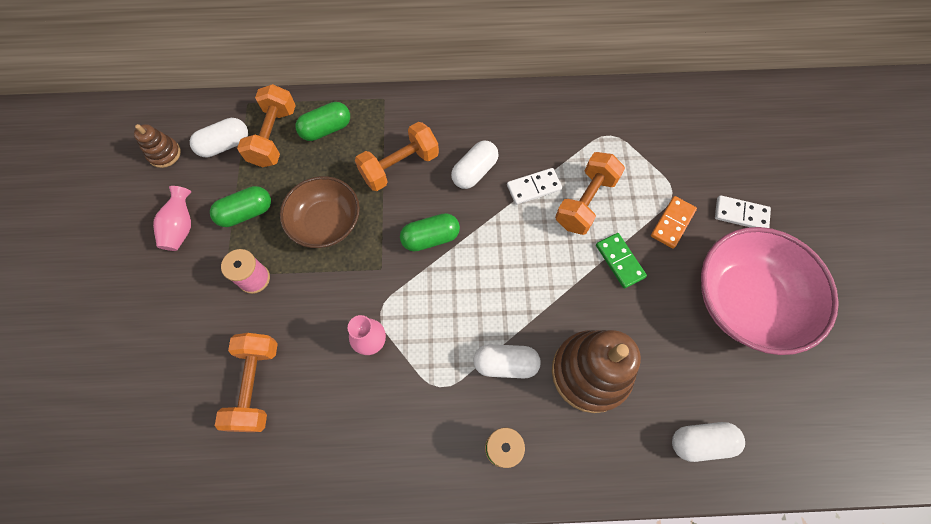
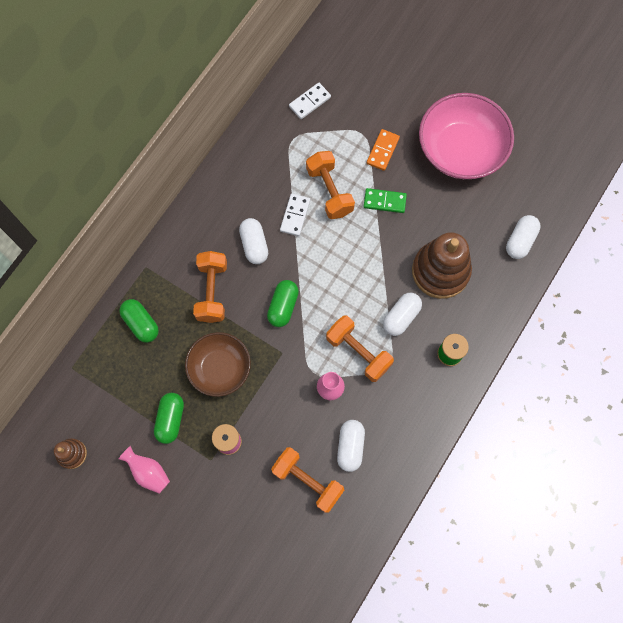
camera: 55 degrees left, 5 degrees up
white capsule [190,118,248,157] -> white capsule moved to [337,420,365,472]
orange dumbbell [237,84,296,167] -> orange dumbbell moved to [326,316,394,382]
green capsule [296,102,350,141] -> green capsule turned 45 degrees counterclockwise [119,299,159,343]
orange domino [651,196,697,249] -> orange domino turned 45 degrees clockwise [367,129,400,171]
white domino [715,195,771,228] -> white domino moved to [289,83,331,119]

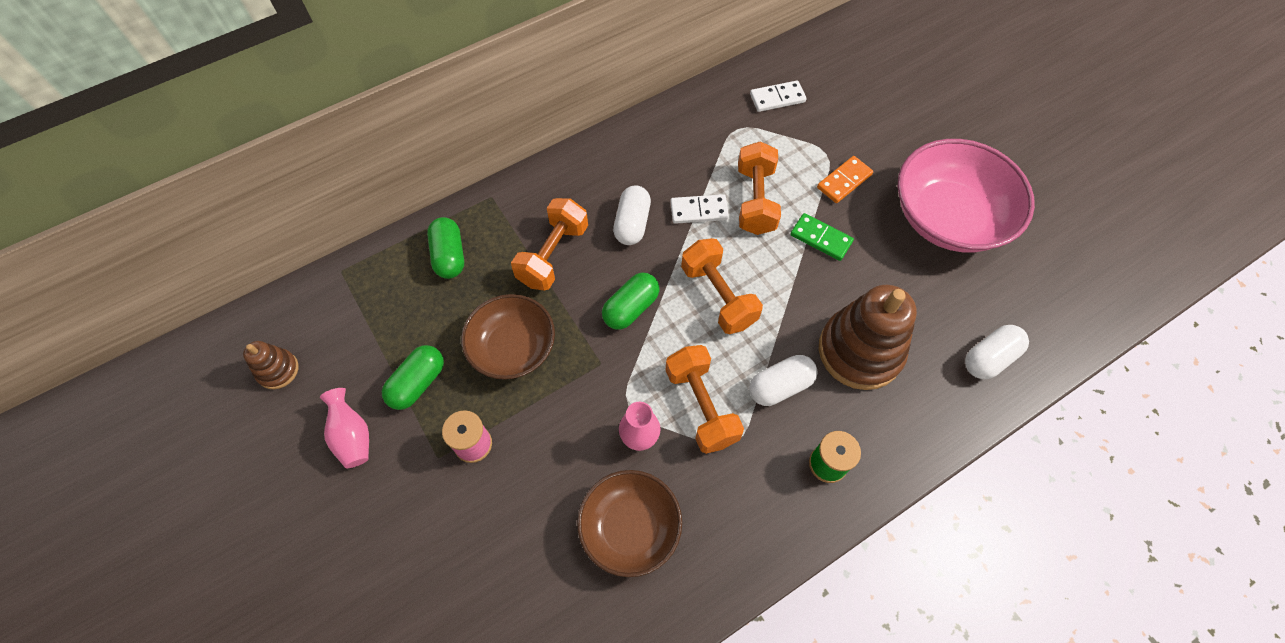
camera: 25 degrees right, 10 degrees down
orange dumbbell [271,447,344,513] -> orange dumbbell moved to [681,238,763,334]
white domino [280,194,310,236] -> white domino turned 45 degrees clockwise [670,194,729,224]
white capsule [337,420,365,472] -> brown bowl [577,470,682,577]

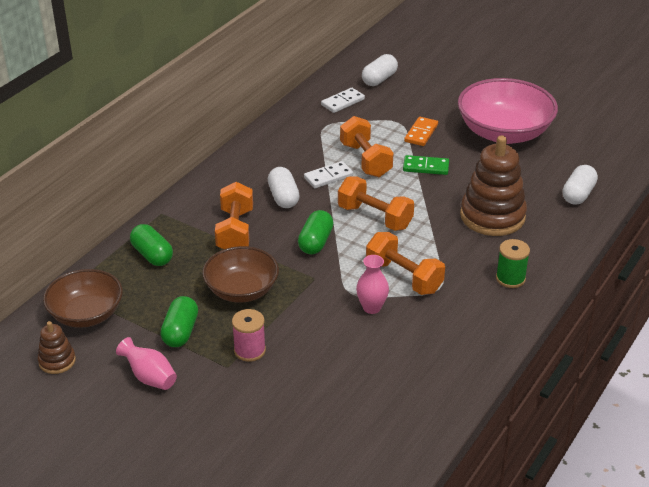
camera: 25 degrees left, 25 degrees down
brown bowl [577,470,682,577] -> brown bowl moved to [43,269,123,328]
white capsule [749,355,818,406] -> white capsule moved to [362,54,398,86]

